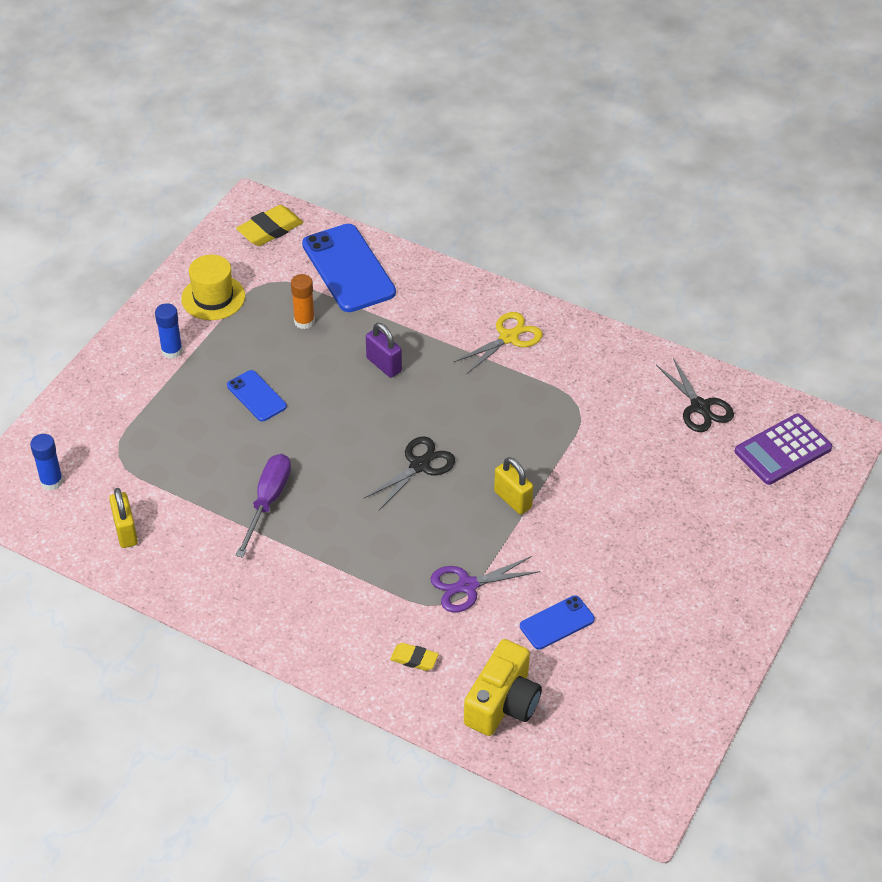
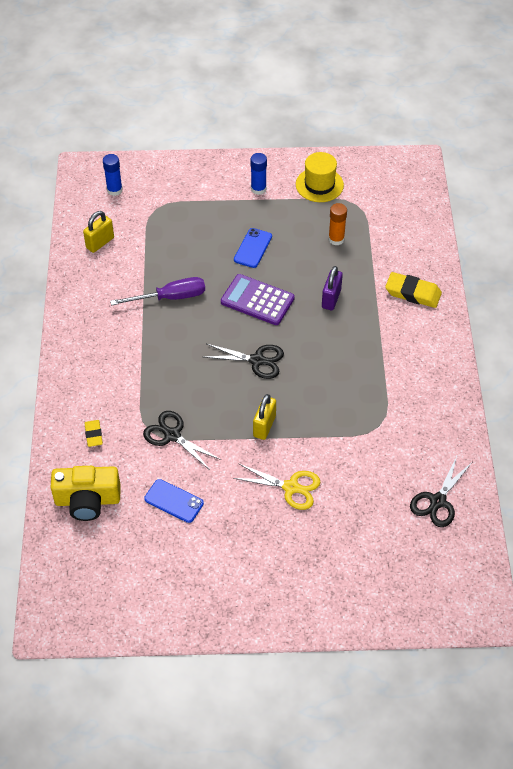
camera: 60 degrees right, 5 degrees up
yellow eraser [236,205,303,246] -> yellow eraser moved to [385,272,442,308]
blue phone [302,224,396,312] -> none
purple scissors [430,556,540,612] -> black scissors [143,411,221,470]
yellow scissors [453,312,543,374] -> yellow scissors moved to [233,463,321,510]
purple calculator [735,414,832,485] -> purple calculator moved to [221,274,295,325]

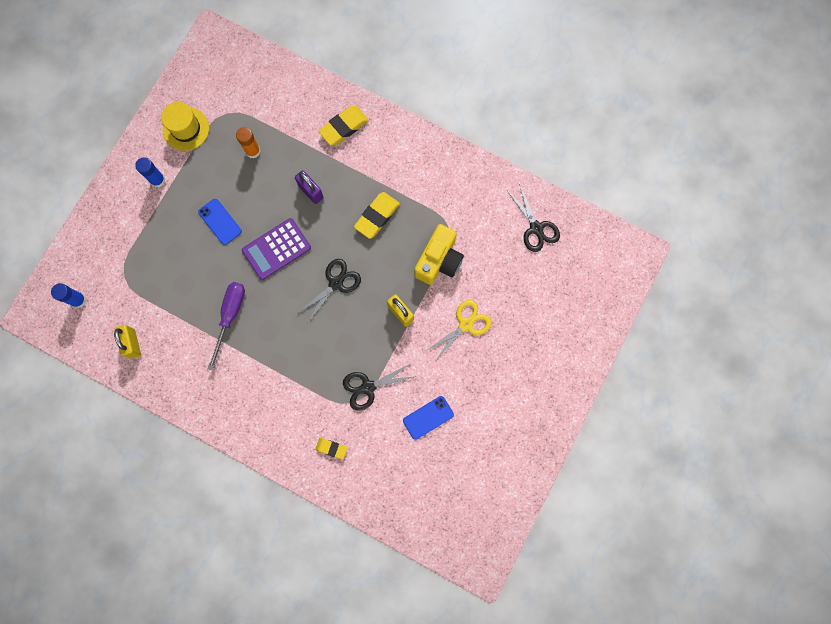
camera: 60 degrees left, 25 degrees up
yellow camera [50,466,121,521] -> yellow camera moved to [414,224,464,285]
none -> yellow eraser [354,192,400,239]

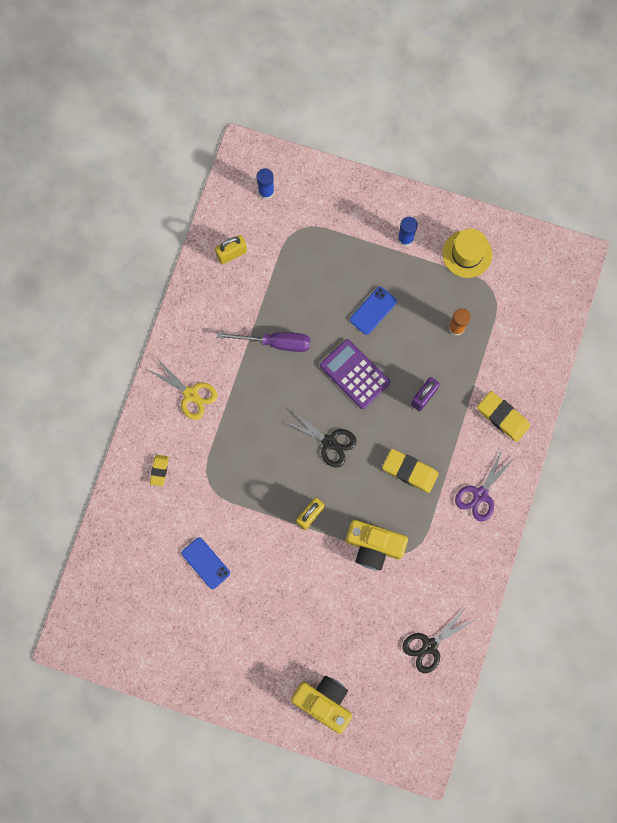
camera: 80 degrees right, 0 degrees up
black scissors [343,363,417,411] -> none
yellow scissors [426,300,492,360] -> yellow scissors moved to [147,359,217,420]
none -> yellow camera [291,676,352,734]
none -> purple scissors [455,448,515,522]

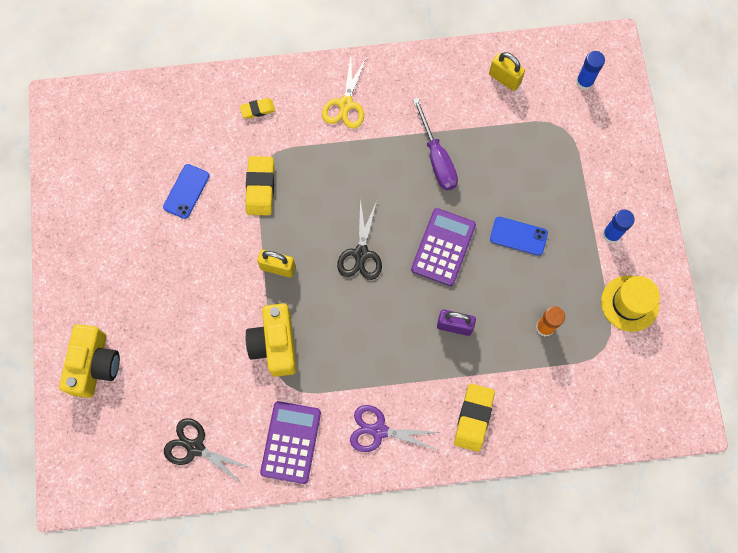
camera: 65 degrees right, 5 degrees down
yellow eraser [382,449,439,493] -> yellow eraser moved to [245,156,274,215]
none -> purple calculator [260,401,321,484]

